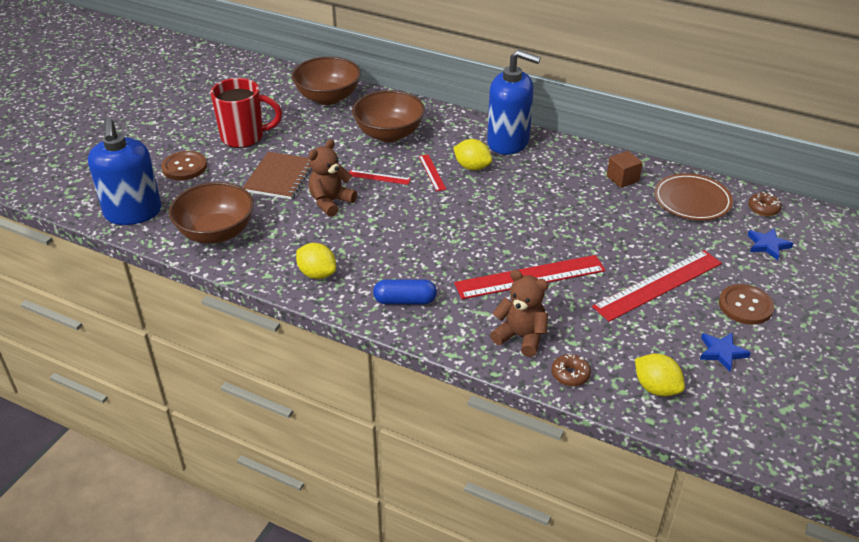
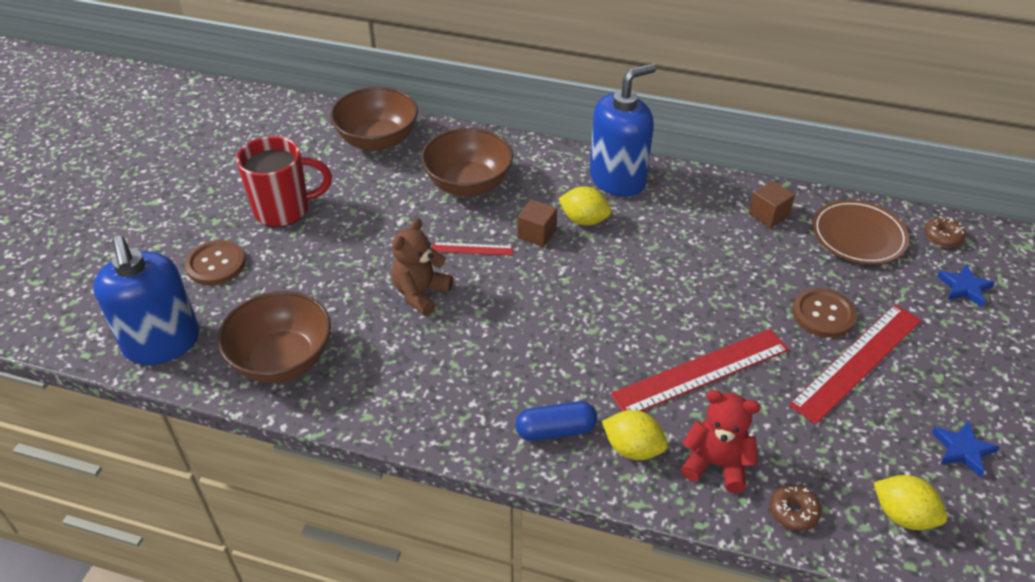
camera: 10 degrees left, 5 degrees up
brown notebook [243,152,311,199] -> none
yellow lemon [296,243,336,279] -> yellow lemon moved to [602,410,668,460]
red ruler [419,154,446,191] -> brown cube [518,199,557,247]
blue soap dispenser [487,50,541,155] -> blue soap dispenser turned 45 degrees counterclockwise [590,64,656,197]
brown teddy bear [490,270,548,357] -> red teddy bear [681,390,760,493]
brown button [719,284,774,325] -> brown button moved to [792,288,856,338]

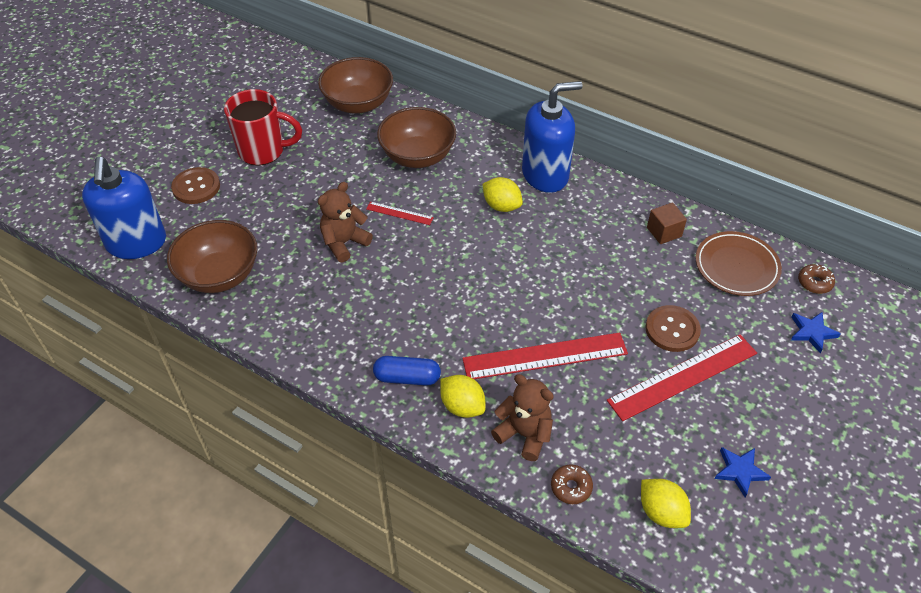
camera: 15 degrees right, 5 degrees up
brown cube [518,199,557,247] -> none
red teddy bear [681,390,760,493] -> brown teddy bear [491,374,554,461]

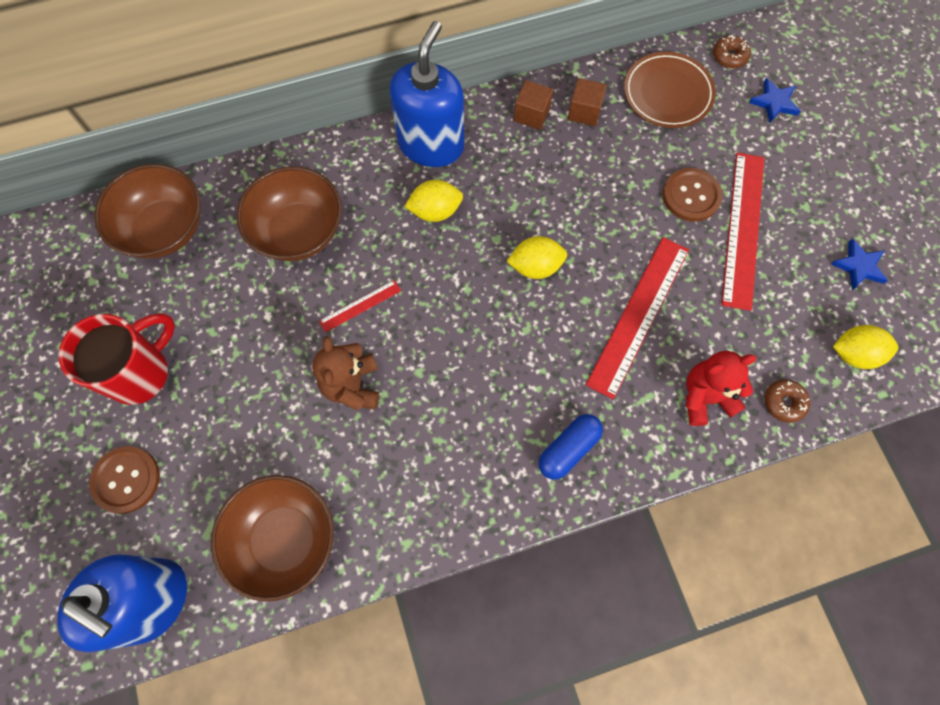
camera: 50 degrees left, 20 degrees up
yellow lemon [440,375,486,418] -> yellow lemon moved to [506,236,567,279]
brown teddy bear [491,374,554,461] -> red teddy bear [686,351,757,426]
none -> brown cube [514,80,553,130]

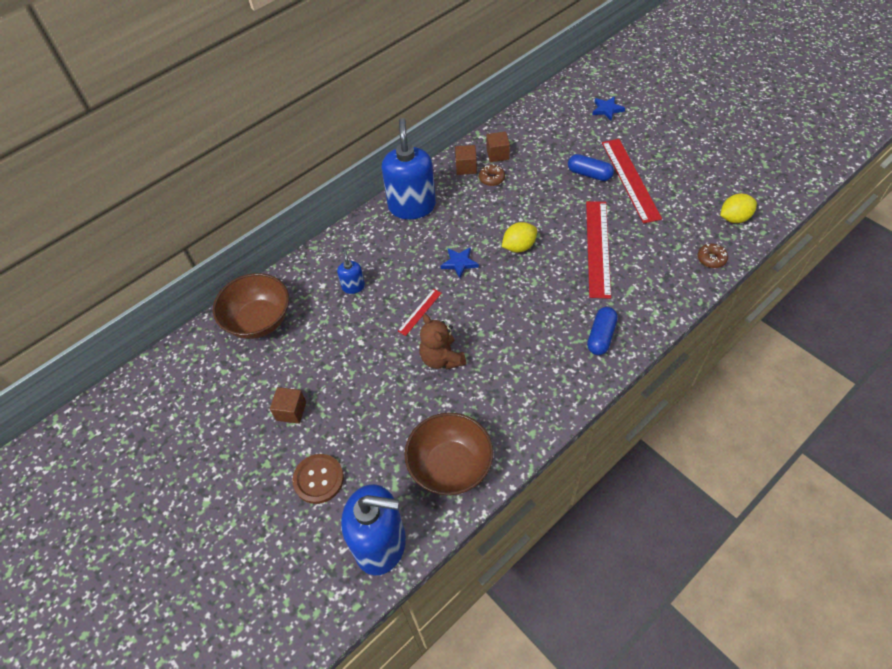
camera: 20 degrees left, 15 degrees down
red mug [58,313,175,405] -> brown cube [270,387,306,424]
brown bowl [236,166,342,261] -> blue soap dispenser [337,249,365,294]
yellow lemon [404,180,463,222] -> none
brown plate [624,52,716,128] -> none
brown button [663,168,722,222] -> blue capsule [568,154,614,181]
red teddy bear [686,351,757,426] -> none
brown donut [713,35,751,68] -> brown donut moved to [479,164,505,186]
blue star [831,239,888,290] -> blue star moved to [441,247,479,278]

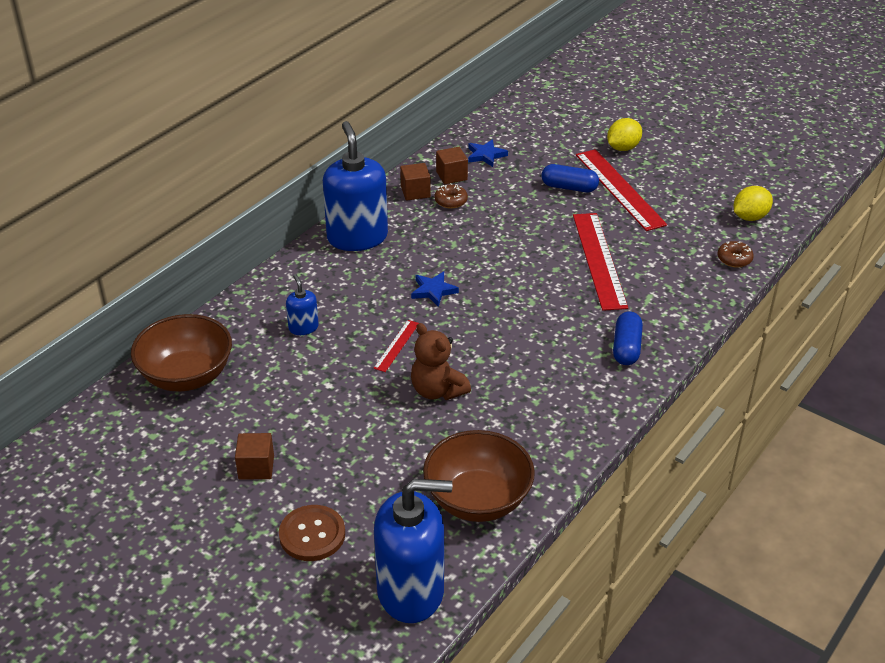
camera: 15 degrees left, 15 degrees down
yellow lemon [502,222,537,252] -> yellow lemon moved to [607,118,642,151]
blue star [592,96,625,121] -> blue star moved to [468,139,508,167]

